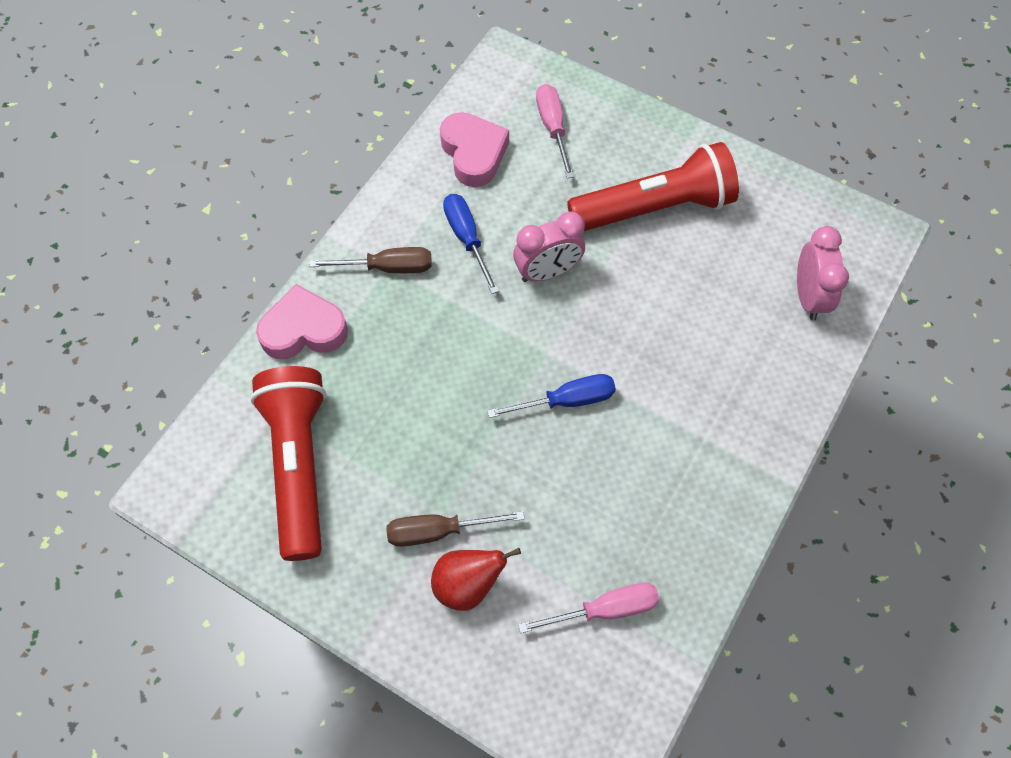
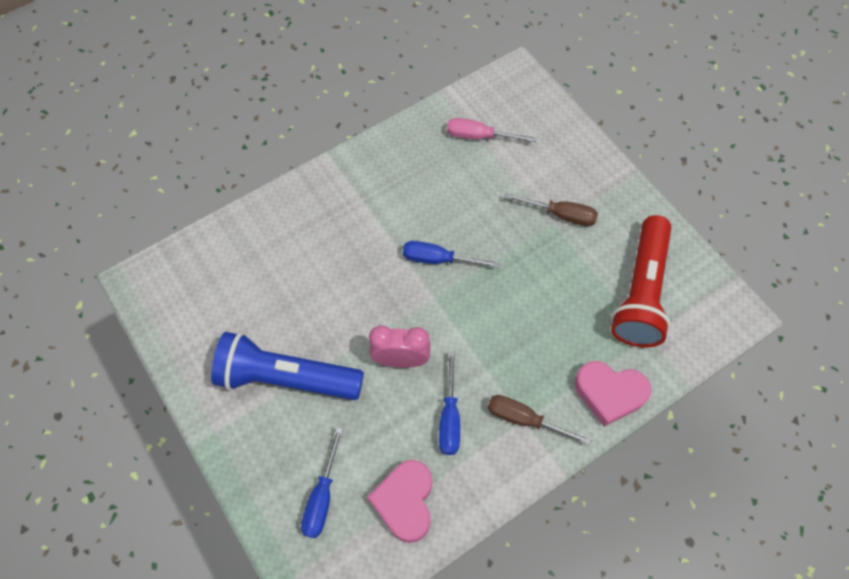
camera: 155 degrees left, 0 degrees up
red pear [431,548,521,611] -> none
pink screwdriver [536,84,574,179] -> blue screwdriver [301,427,343,538]
red flashlight [567,142,739,231] -> blue flashlight [211,332,364,400]
pink clock [797,226,849,321] -> none

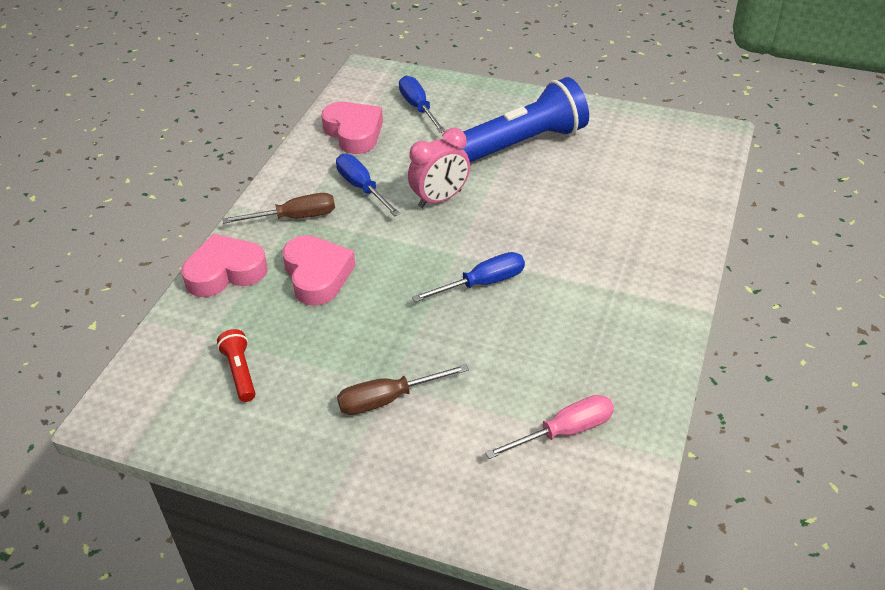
camera: 145 degrees right, 20 degrees down
red flashlight [611,215,671,347] -> red flashlight [217,329,255,402], size x0.43
none -> pink heart [283,235,355,306]

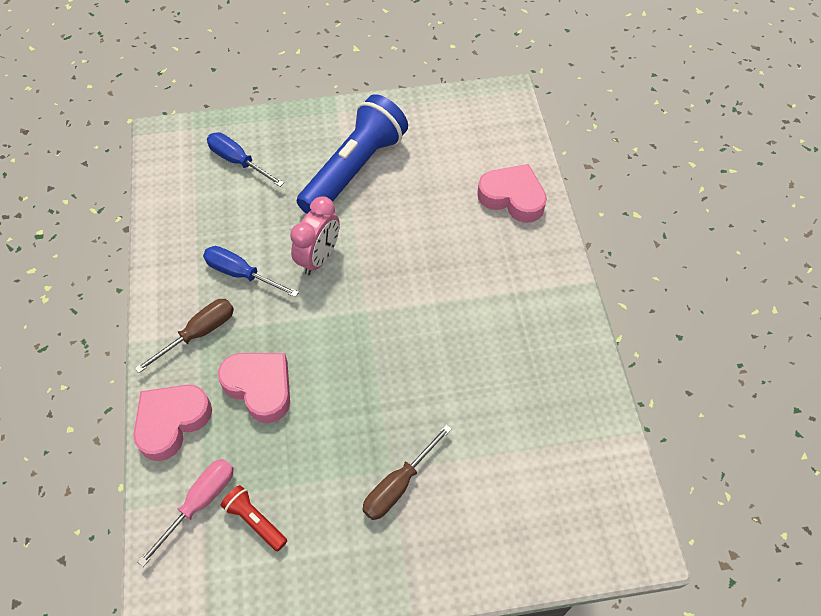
camera: 30 degrees left, 15 degrees up
pink heart [321,102,383,154] -> pink heart moved to [477,164,547,223]
blue screwdriver [412,252,525,302] -> none
pink screwdriver [485,395,614,459] -> pink screwdriver moved to [138,459,234,567]

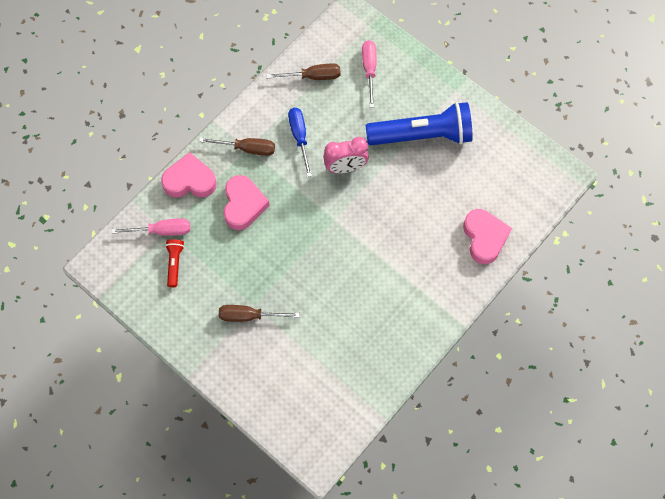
camera: 50 degrees right, 10 degrees up
blue screwdriver [207,132,284,187] -> pink screwdriver [362,40,377,108]
none -> brown screwdriver [266,63,341,80]

